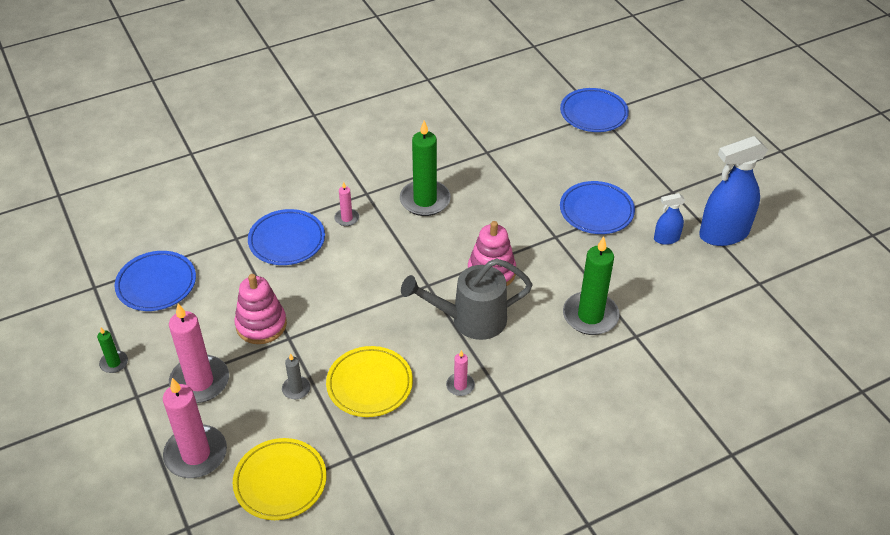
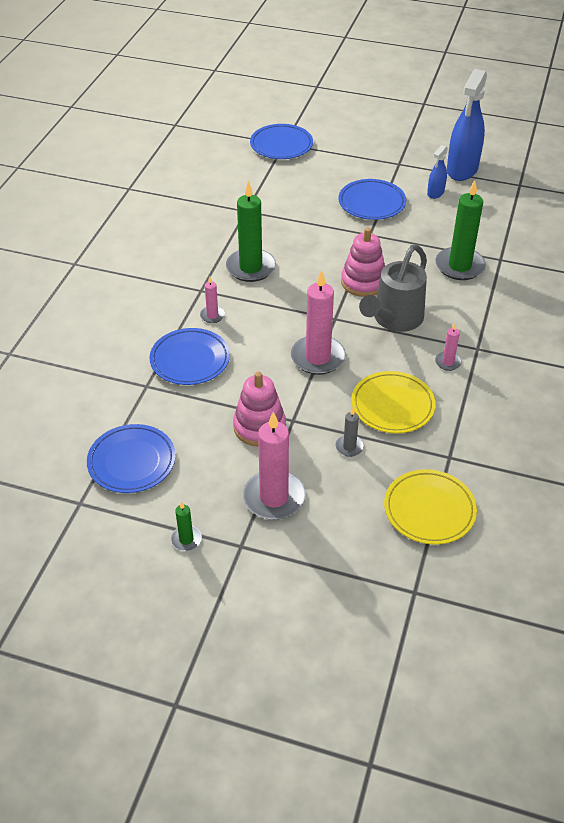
camera: 45 degrees left, 0 degrees up
pink candle [163,378,227,478] -> pink candle moved to [291,270,346,375]

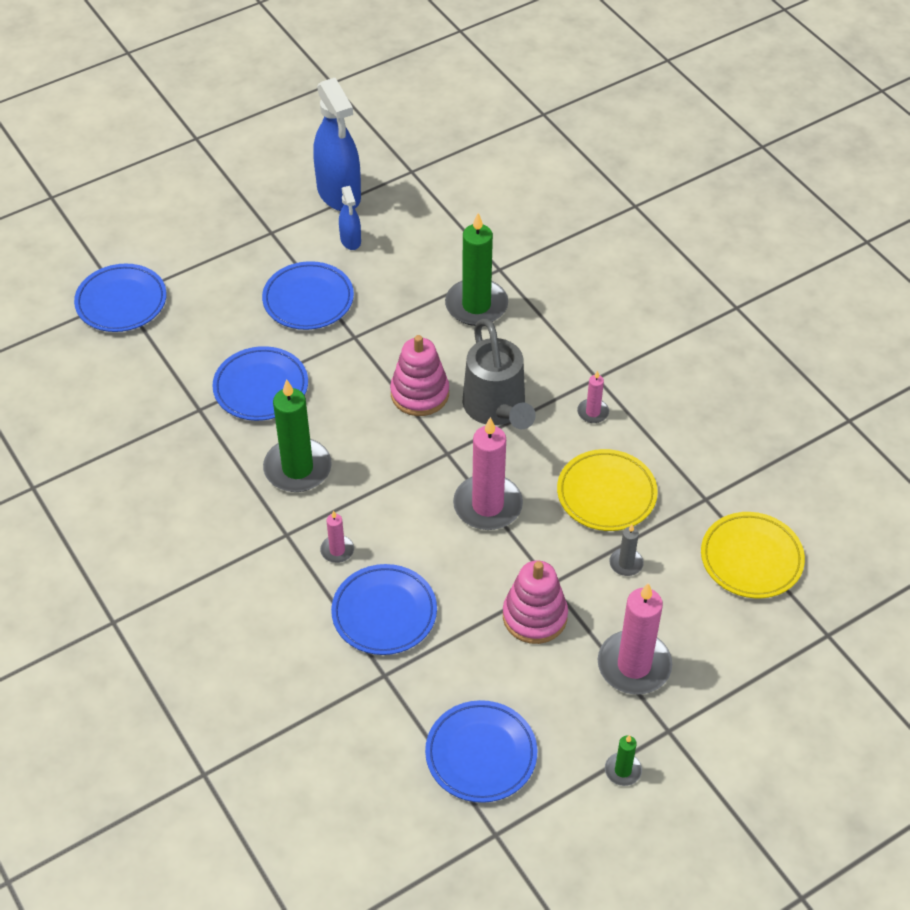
camera: 50 degrees left, 5 degrees up
none -> blue plate [212,346,308,421]

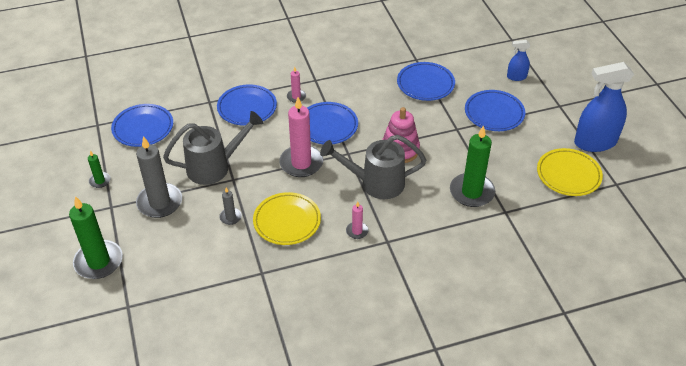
camera: 105 degrees right, 5 degrees down
blue plate [74,263,167,332] -> blue plate moved to [307,102,358,144]
green candle [263,379,332,492] -> green candle moved to [69,196,123,279]
blue spray bottle [339,186,361,250] -> blue spray bottle moved to [507,40,530,81]
pink stacking toy [503,560,568,644] -> grey watering can [163,111,263,185]
pink candle [598,583,672,695] -> grey candle [136,136,182,218]
yellow plate [701,512,805,598] -> yellow plate moved to [537,148,603,196]

